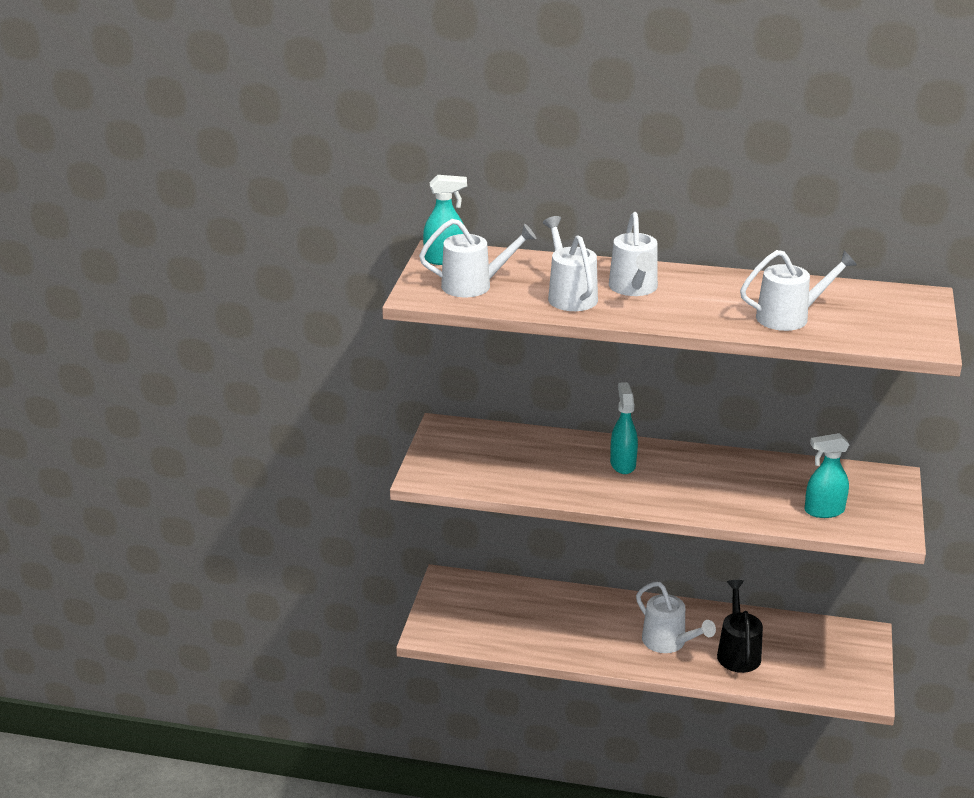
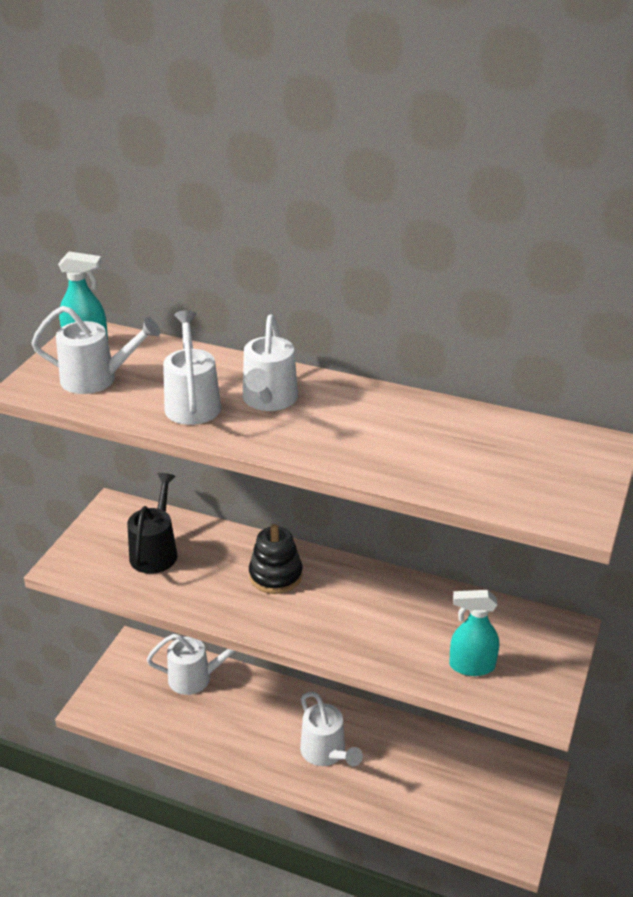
camera: 10 degrees right, 5 degrees up
turquoise spray bottle [610,382,638,474] -> black stacking toy [249,524,303,594]
black watering can [717,580,763,673] -> black watering can moved to [127,473,177,574]
white watering can [740,250,857,331] -> white watering can moved to [147,634,234,695]

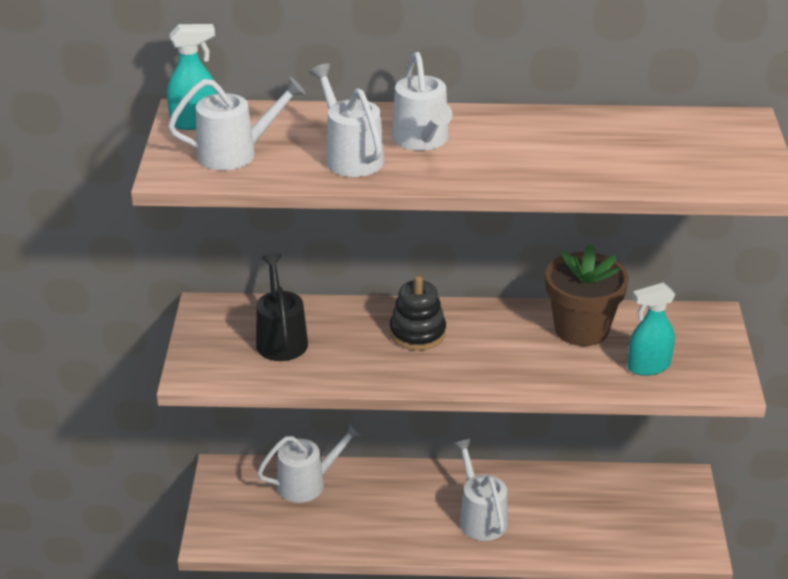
camera: 20 degrees left, 0 degrees up
white watering can [300,692,363,766] -> white watering can turned 150 degrees counterclockwise [453,439,508,541]
none -> brown flower pot [545,244,629,346]

